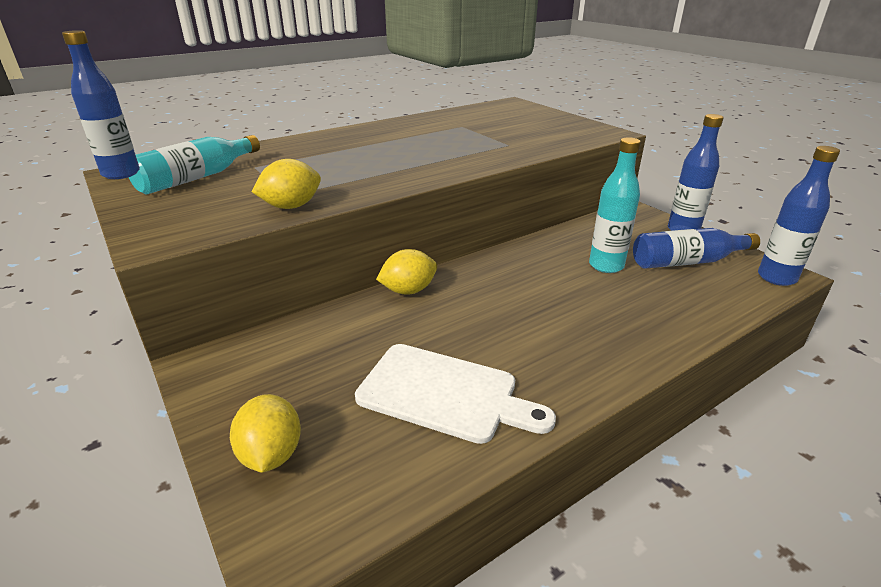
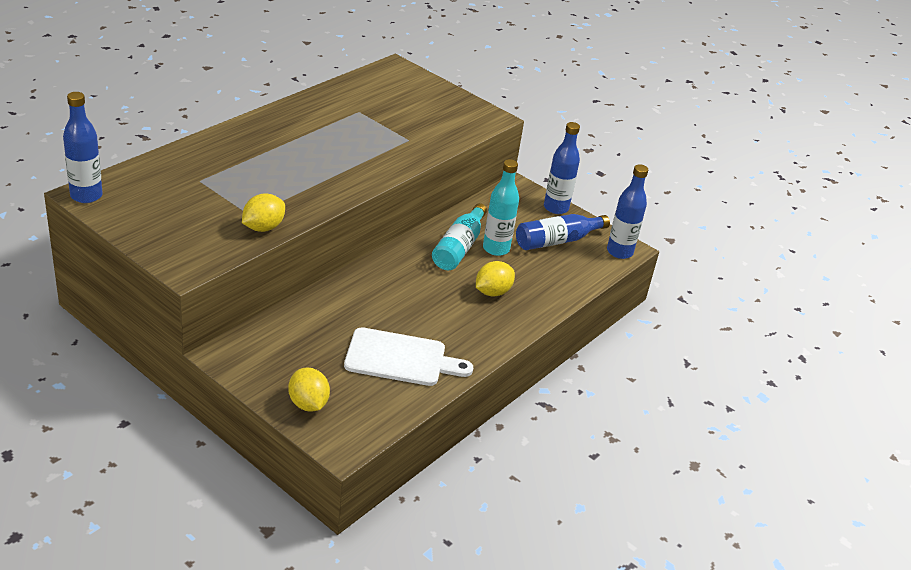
camera: 20 degrees left, 5 degrees up
turquoise bottle [126,135,260,194] -> turquoise bottle moved to [432,203,487,270]
yellow lemon [376,249,437,295] -> yellow lemon moved to [476,261,515,296]

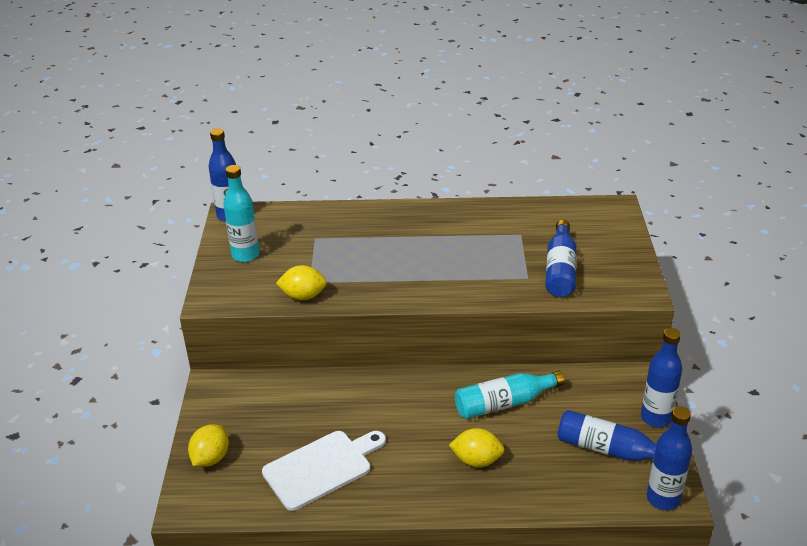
camera: 55 degrees right, 0 degrees up
white cutting board [344,327,473,386] -> white cutting board turned 90 degrees counterclockwise [262,431,386,511]
turquoise bottle [483,159,519,256] -> turquoise bottle moved to [224,165,259,262]
none -> blue bottle [545,220,577,297]

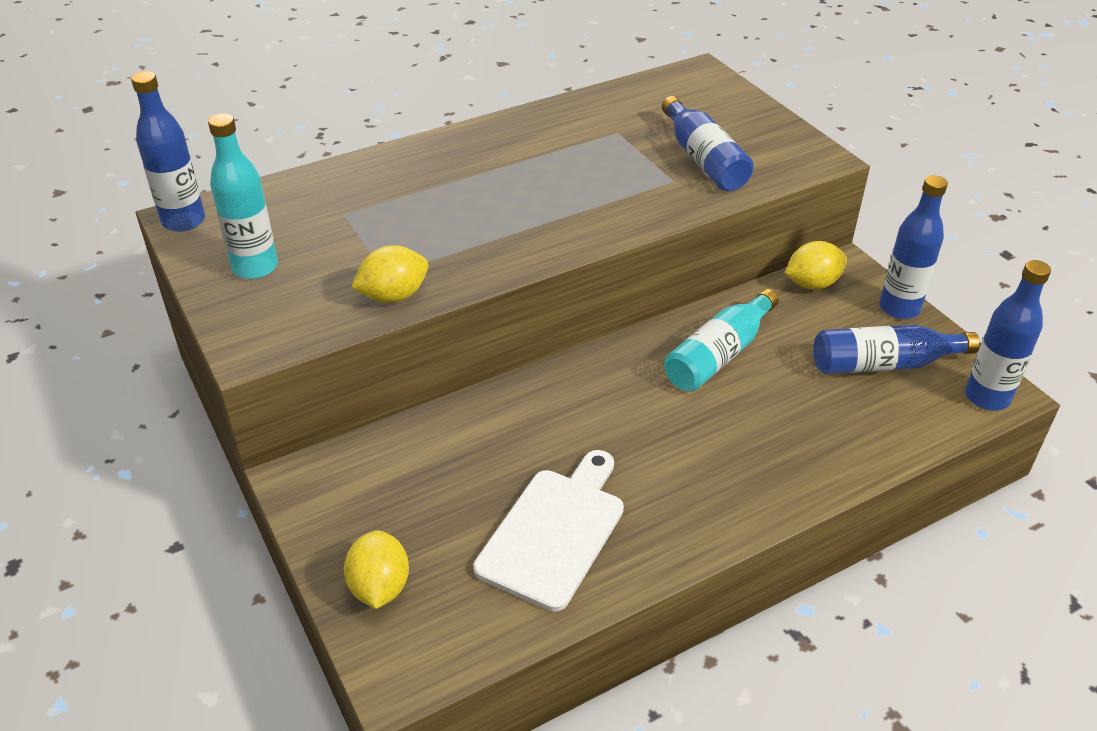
camera: 30 degrees left, 5 degrees up
yellow lemon [449,428,505,467] -> yellow lemon moved to [785,241,847,289]

